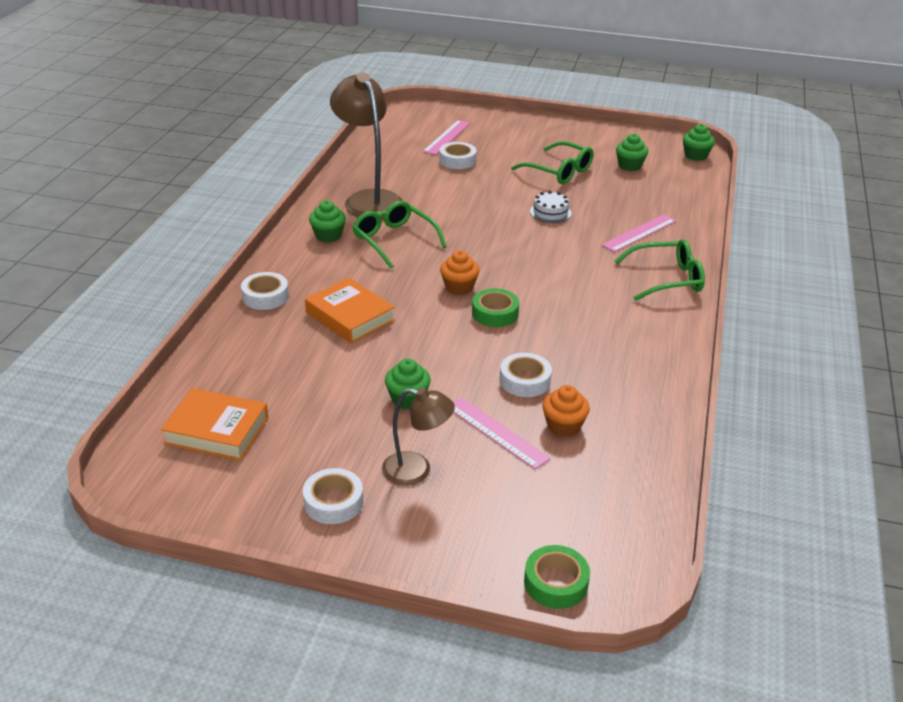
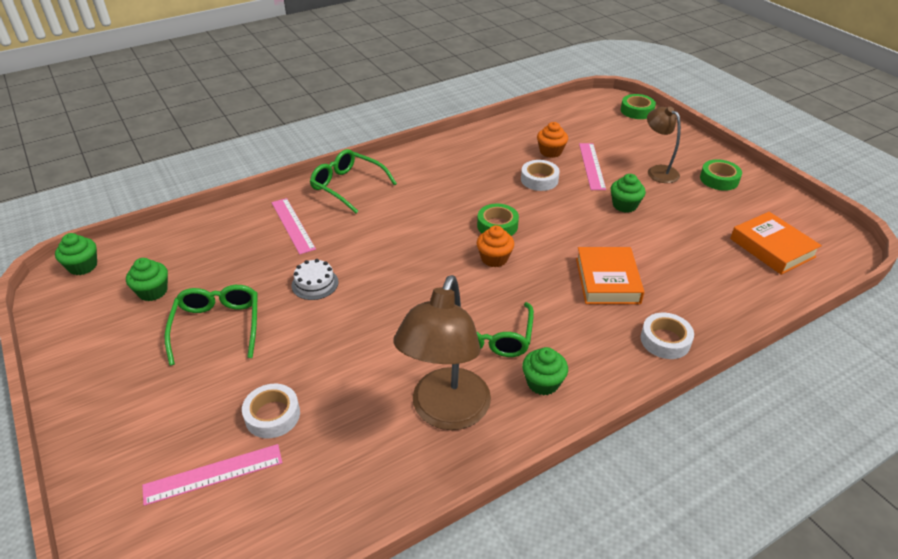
camera: 135 degrees left, 5 degrees up
white tape [303,468,363,524] -> green tape [700,159,742,191]
pink ruler [602,214,676,252] -> pink ruler turned 60 degrees clockwise [272,198,316,255]

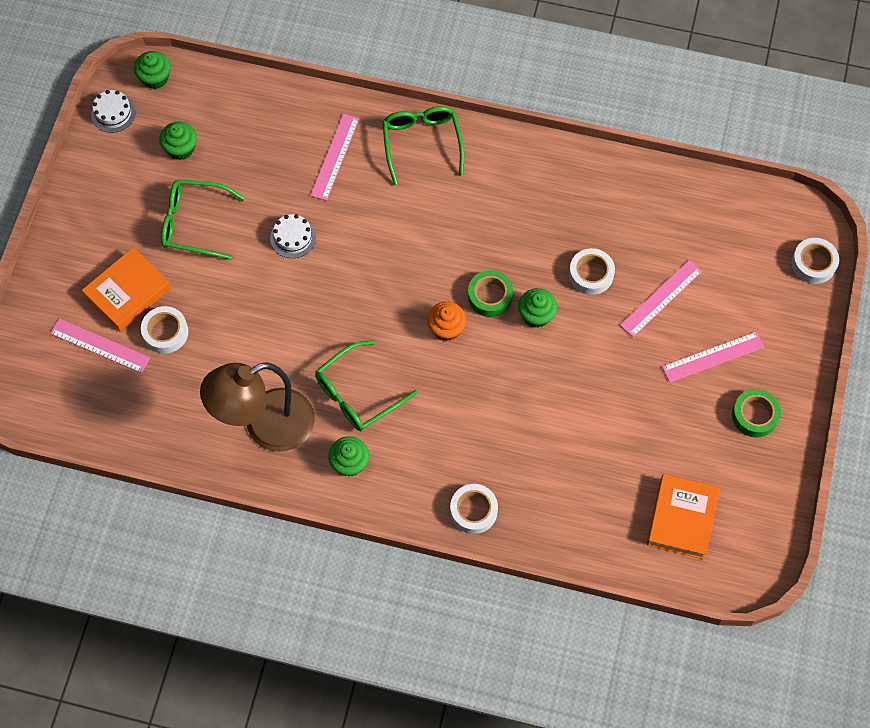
camera: 45 degrees right, 25 degrees up
green glasses [165,285,258,366] -> green glasses turned 120 degrees counterclockwise [161,179,245,260]
orange cupcake [537,122,568,158] -> none
orange book [576,247,644,304] -> orange book moved to [82,247,171,332]
green cupcake [611,174,646,213] -> green cupcake moved to [518,288,557,328]
green tape [621,94,656,119] -> white tape [791,238,839,284]
brown lamp [647,107,681,183] -> pink ruler [662,332,764,383]
none -> white cake [91,90,135,133]

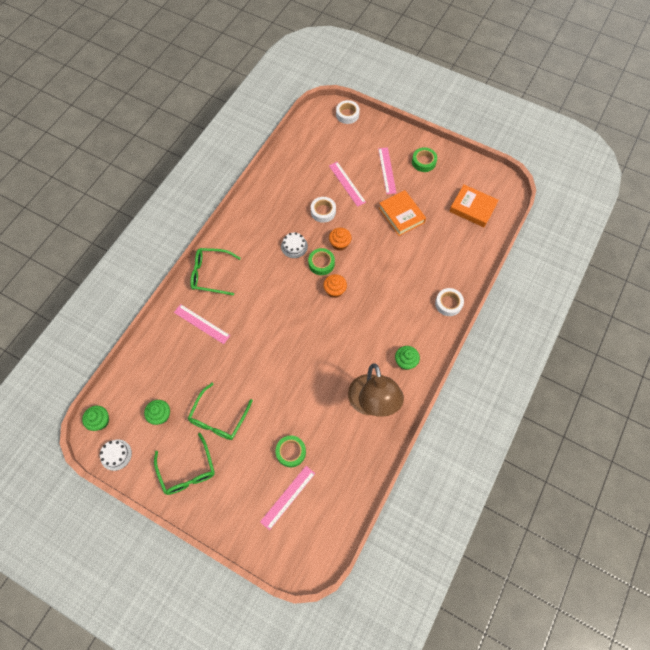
camera: 75 degrees left, 0 degrees up
orange book [82,247,171,332] -> orange book moved to [379,190,426,236]
white tape [141,306,188,354] -> green tape [275,435,306,467]
white cake [270,214,316,258] -> white cake moved to [281,232,308,258]
green glasses [315,340,417,431] -> green glasses moved to [154,433,215,495]
green cupcake [518,288,557,328] -> orange cupcake [329,228,352,251]

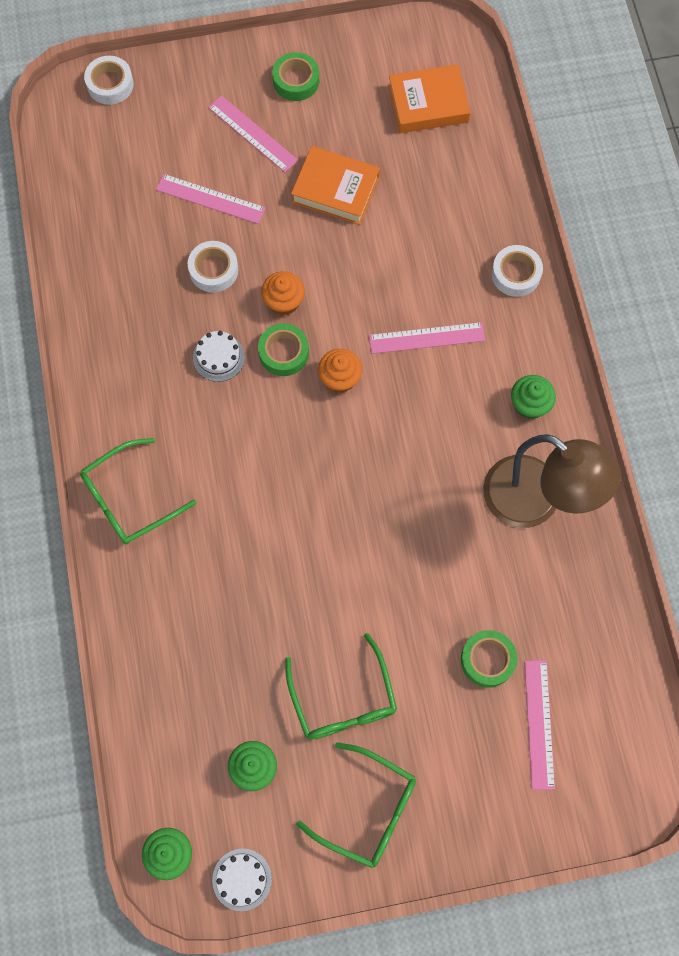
camera: 40 degrees left, 5 degrees up
pink ruler [174,304,230,344] -> pink ruler moved to [369,322,485,354]

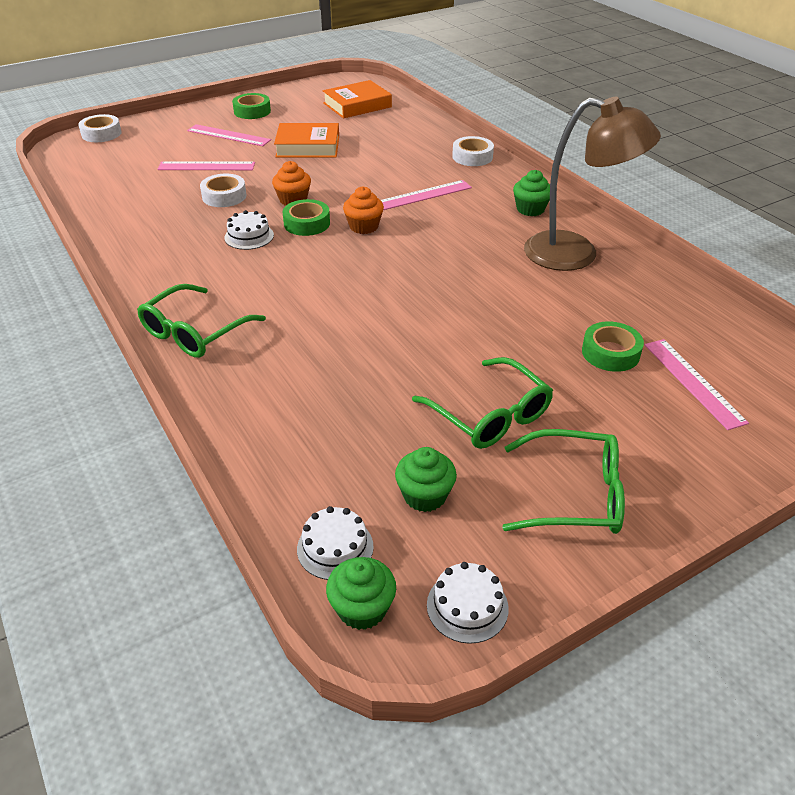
camera: 20 degrees left, 30 degrees down
none -> white cake [297,506,374,580]

